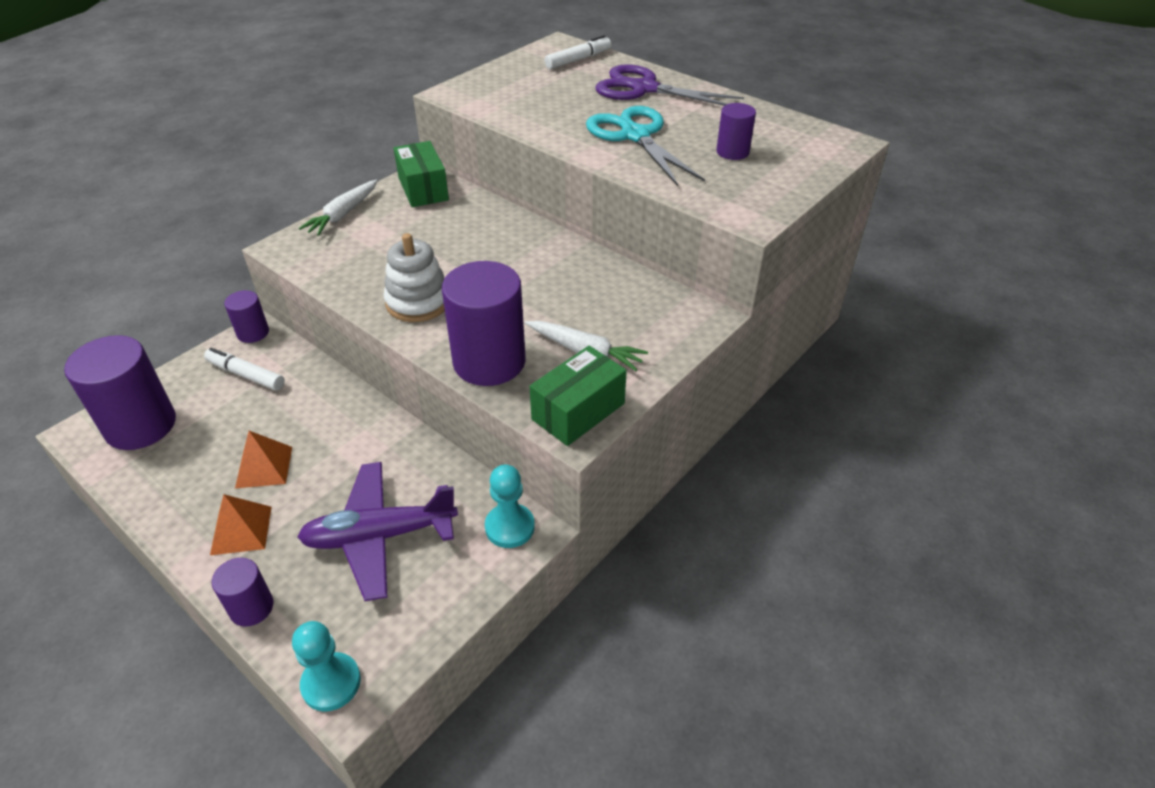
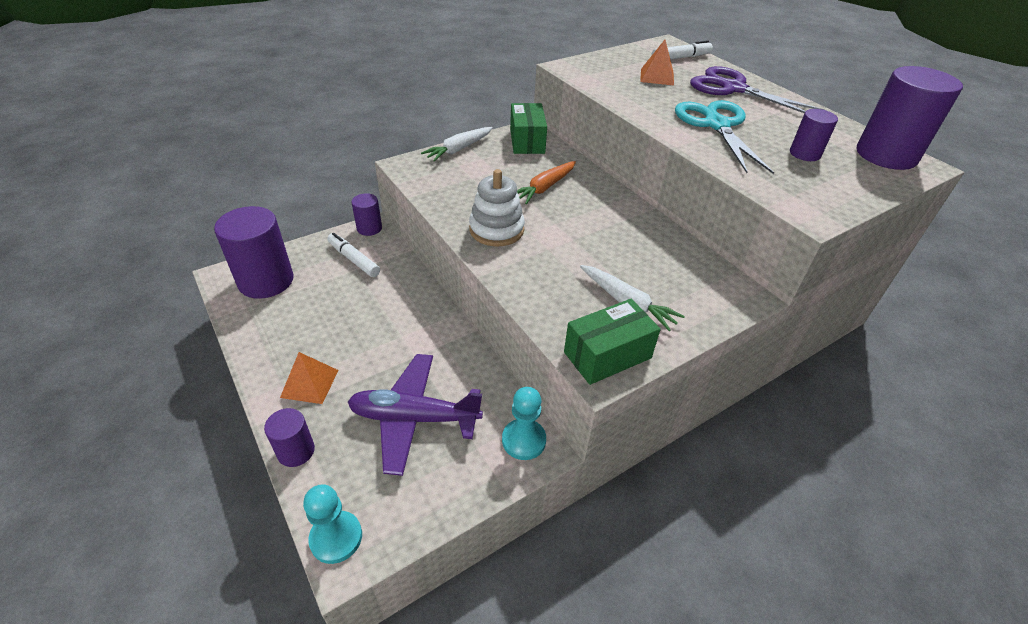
camera: 15 degrees right, 0 degrees up
orange pyramid [235,431,292,488] -> orange pyramid moved to [640,40,674,86]
purple cylinder [442,261,526,386] -> purple cylinder moved to [857,66,963,170]
none -> orange carrot [517,161,576,204]

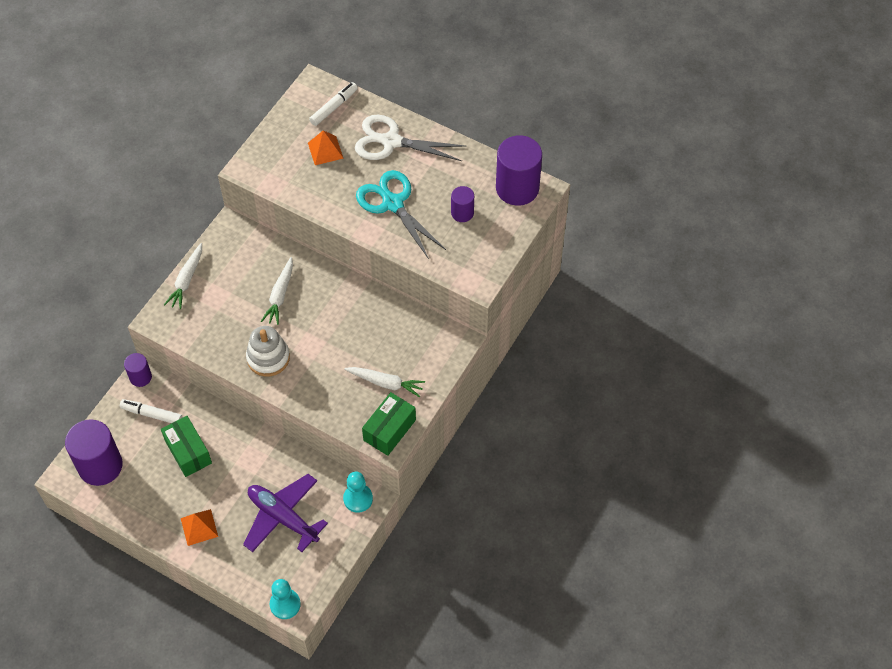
camera: 25 degrees left, 15 degrees up
purple cylinder [264,408,315,467] -> none
purple plane [348,354,483,476] -> purple plane turned 60 degrees clockwise [243,474,328,552]
green box [510,103,547,154] -> green box moved to [161,416,212,477]
orange carrot [517,161,576,204] -> white carrot [261,257,293,325]
purple scissors [690,66,825,113] -> white scissors [355,115,467,161]

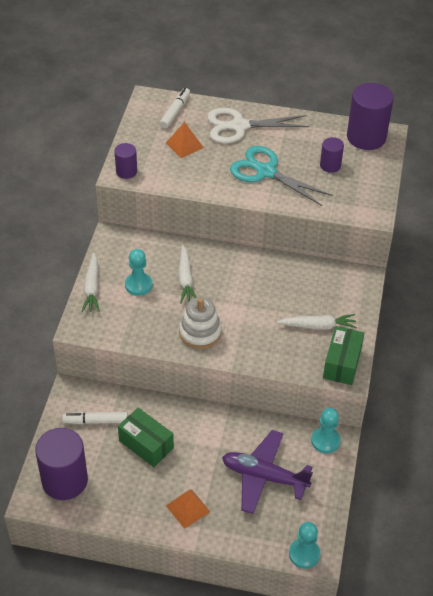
camera: 20 degrees left, 10 degrees down
purple cylinder [124,353,152,387] -> purple cylinder moved to [114,143,137,179]
none -> turquoise pawn [125,249,153,296]

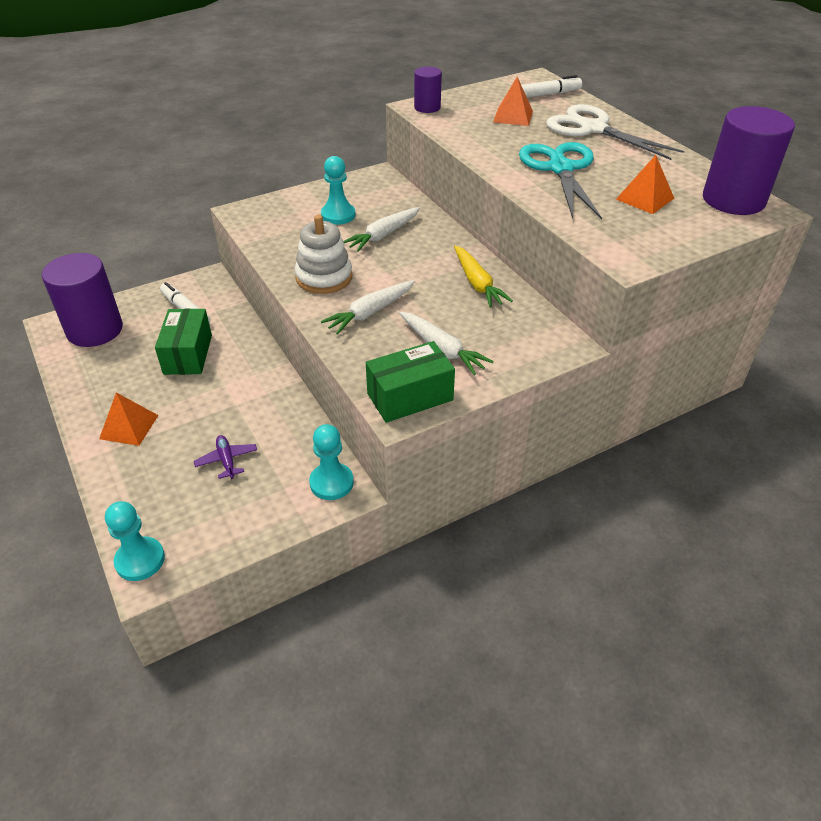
camera: 50 degrees right, 5 degrees down
white carrot [81,253,100,312] -> white carrot moved to [321,280,415,335]
purple plane [222,430,313,514] -> purple plane [194,435,257,479], size x0.45
purple cylinder [320,137,344,173] -> orange pyramid [616,155,674,214]
none -> yellow carrot [454,245,513,308]

